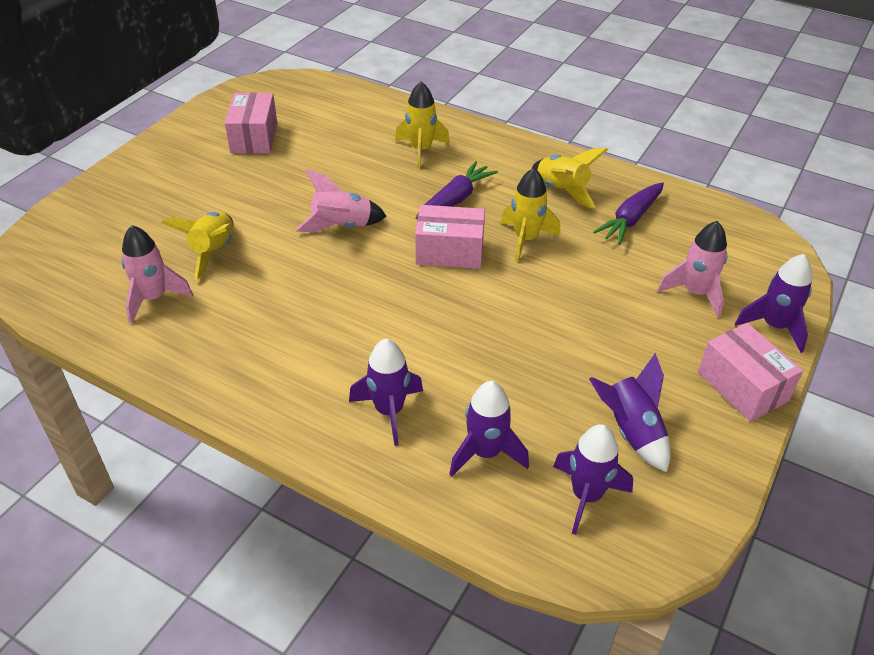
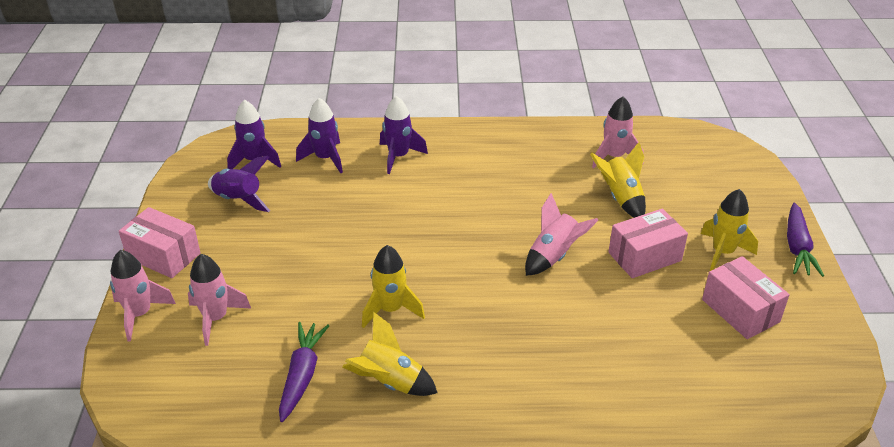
camera: 150 degrees right, 5 degrees down
yellow rocket [395,81,450,169] -> yellow rocket moved to [701,189,758,271]
pink box [415,205,485,269] -> pink box moved to [608,209,688,278]
purple carrot [416,161,498,219] -> purple carrot moved to [787,202,824,277]
purple rocket [735,254,812,353] -> pink rocket [110,250,176,341]

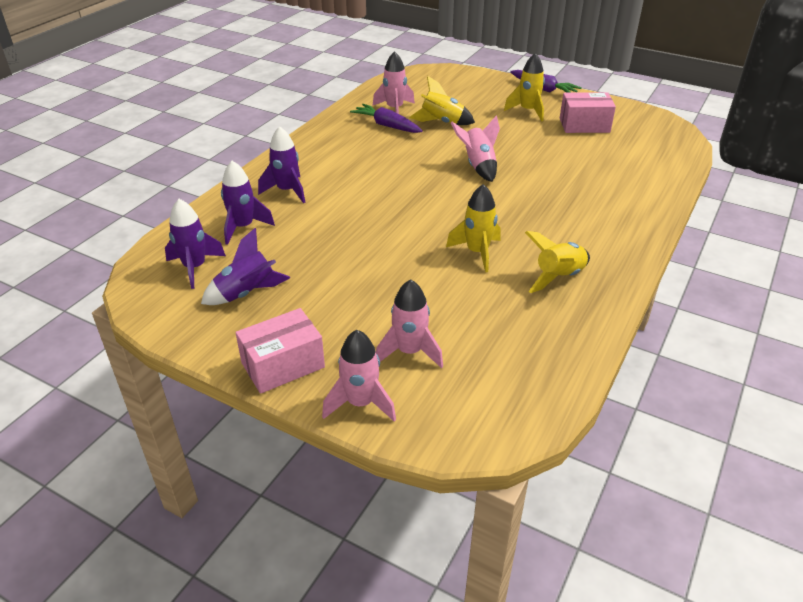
camera: 60 degrees left, 0 degrees up
purple carrot [279,322,330,422] -> purple carrot moved to [350,104,423,133]
pink box [608,209,688,278] -> none

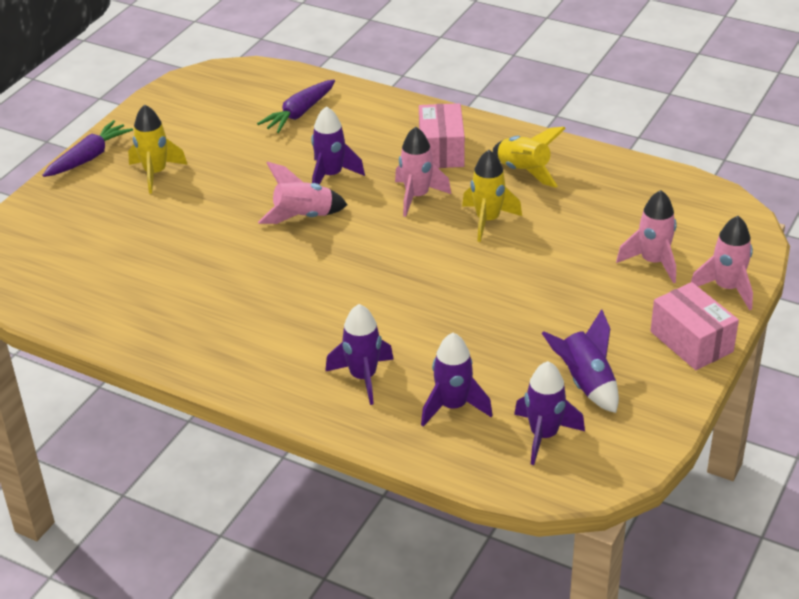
camera: 90 degrees left, 0 degrees up
purple carrot [350,104,423,133] -> purple carrot moved to [257,80,335,133]
pink rocket [373,51,415,114] -> pink rocket moved to [395,127,451,217]
yellow rocket [409,76,475,125] -> none
pink box [560,92,616,133] -> pink box moved to [419,103,465,168]
none -> purple rocket [311,106,365,185]

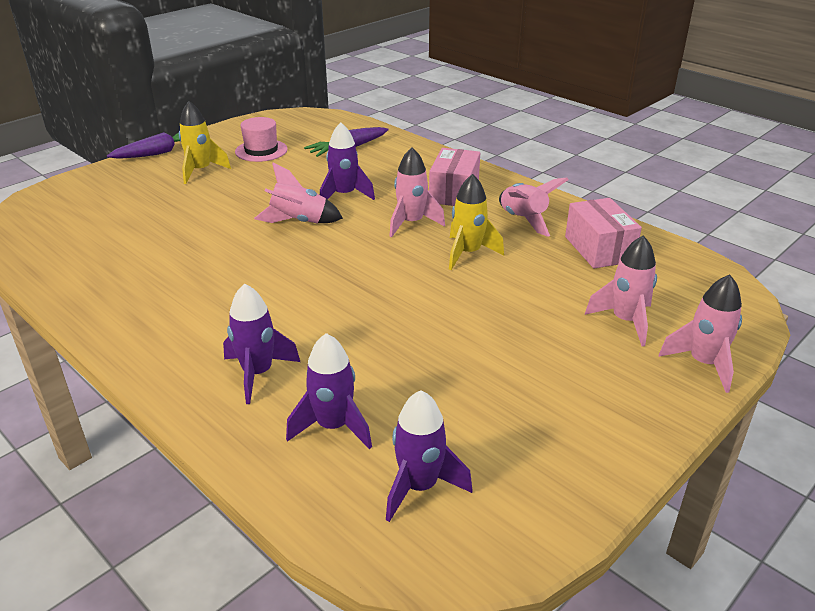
camera: 15 degrees right, 5 degrees down
yellow rocket [493,127,566,188] -> pink rocket [499,177,569,237]
purple rocket [542,309,619,413] -> none
pink box [650,282,739,370] -> pink box moved to [565,198,642,268]
none -> pink hat [235,117,288,162]

